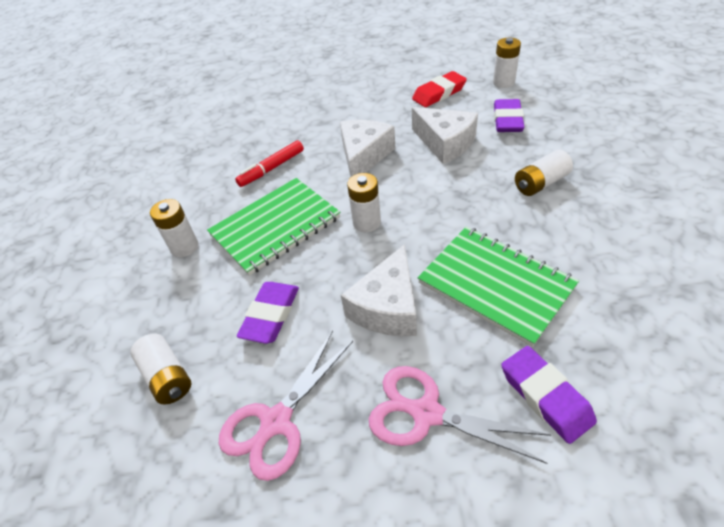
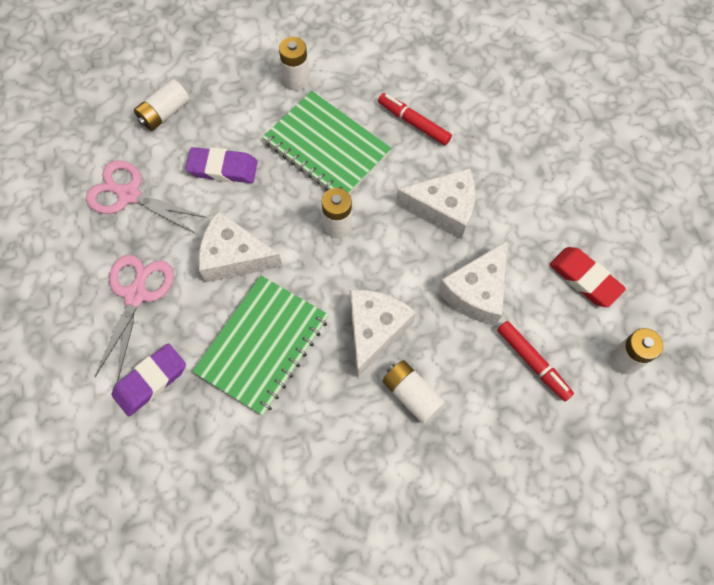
camera: 75 degrees right, 20 degrees up
purple eraser [494,99,525,132] -> red marker [497,321,574,401]
none -> white cheese [350,290,416,378]

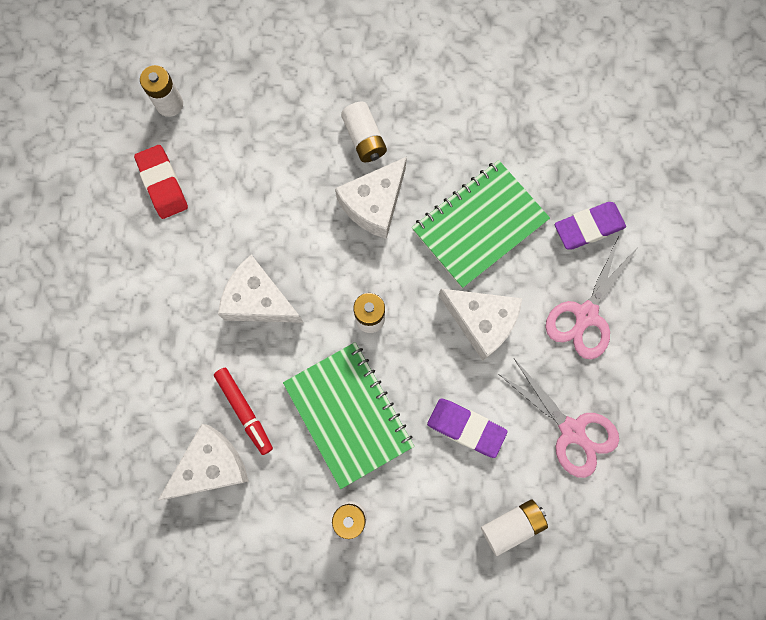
camera: 160 degrees left, 10 degrees up
white cheese [438,241,507,325] -> white cheese moved to [158,424,249,501]
red marker [497,321,574,401] -> none

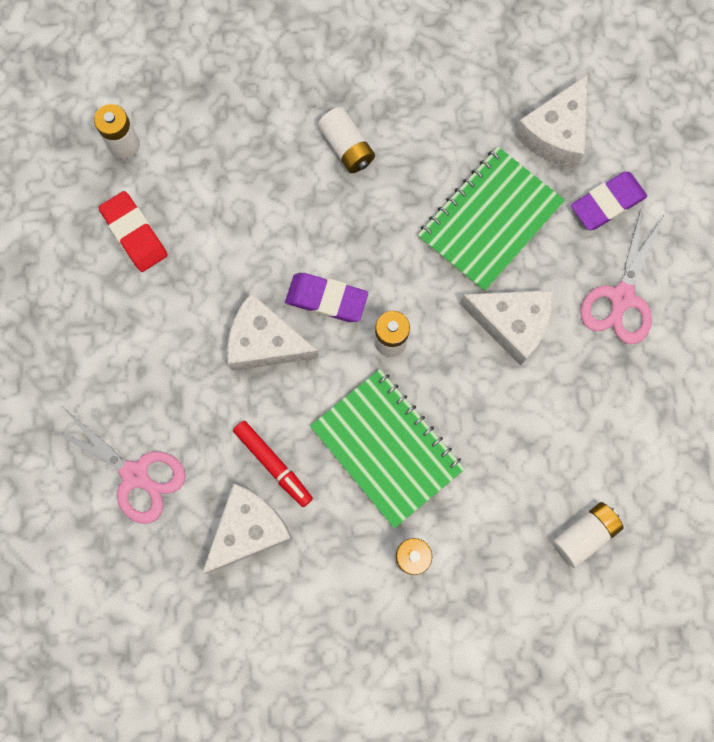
camera: 10 degrees left, 0 degrees up
white cheese [335,157,407,239] -> white cheese moved to [514,74,588,168]
purple eraser [427,399,507,458] -> purple eraser moved to [285,273,368,322]
pink scissors [500,359,619,478] -> pink scissors moved to [50,407,186,524]

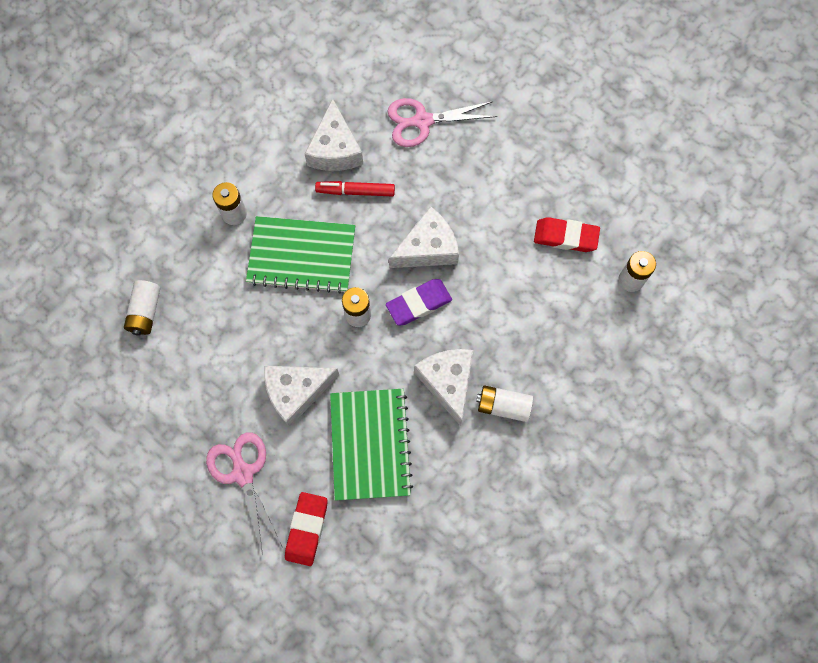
camera: 135 degrees right, 5 degrees down
white cheese [514,74,588,168] -> white cheese moved to [414,349,473,426]
purple eraser [571,172,647,230] -> red eraser [285,492,328,566]

